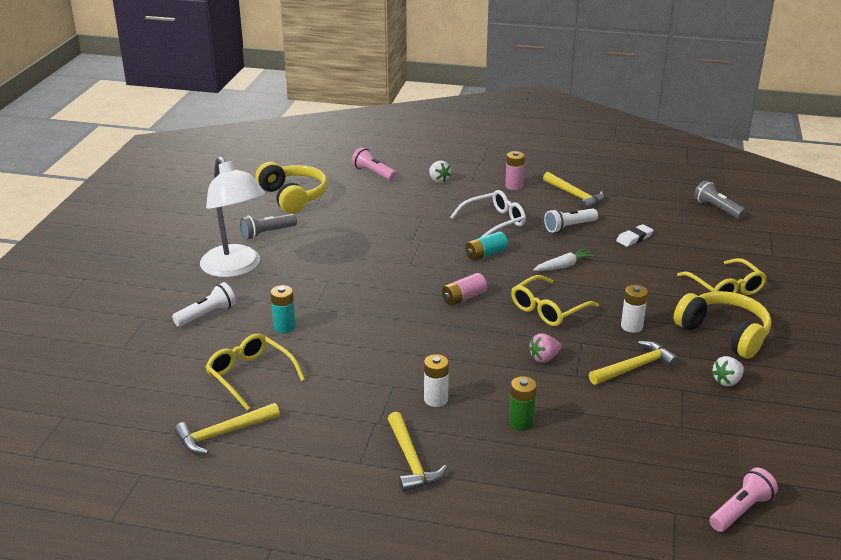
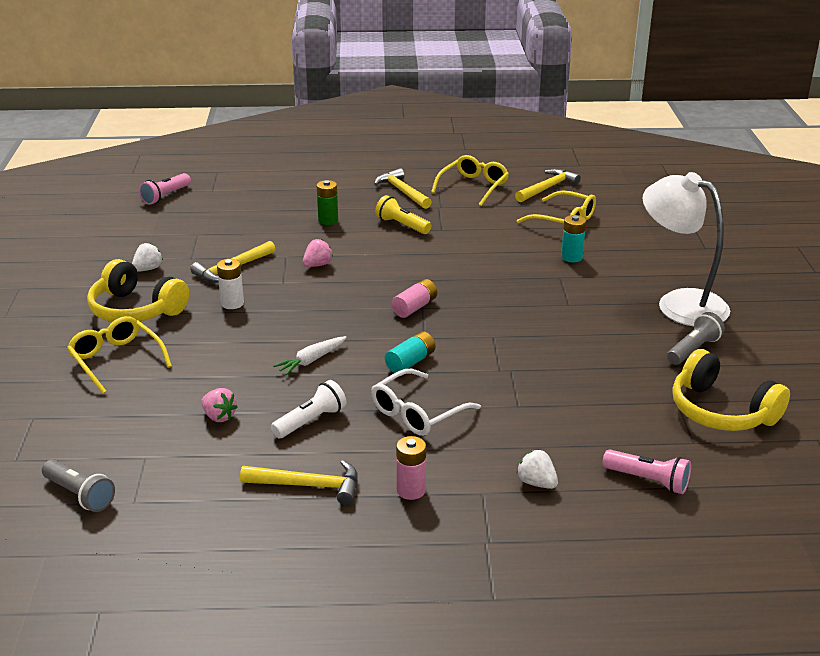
camera: 165 degrees right, 0 degrees up
white flashlight [172,282,236,327] -> none
white battery [424,354,449,407] -> yellow flashlight [375,195,431,234]
yellow glasses [511,275,599,326] -> yellow glasses moved to [431,155,509,206]
yellow hammer [543,172,605,210] -> yellow hammer turned 150 degrees clockwise [240,460,358,505]
white eraser [616,224,654,247] -> pink strawberry [201,388,238,422]

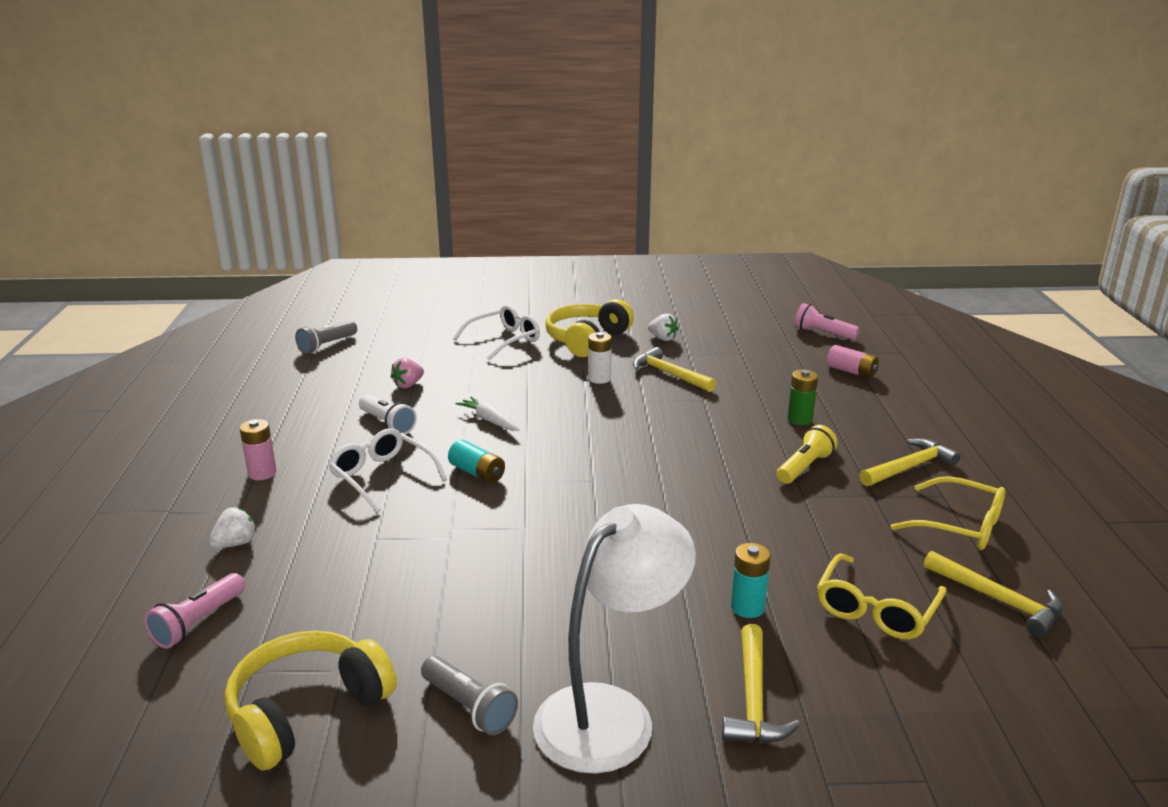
camera: 90 degrees right, 5 degrees down
yellow glasses [67,316,172,394] -> white glasses [453,305,540,361]
yellow hammer [240,460,358,505] -> yellow hammer moved to [722,624,801,743]
pink strawberry [303,239,333,267] -> none
pink battery [391,279,437,318] -> pink battery moved to [827,345,879,379]

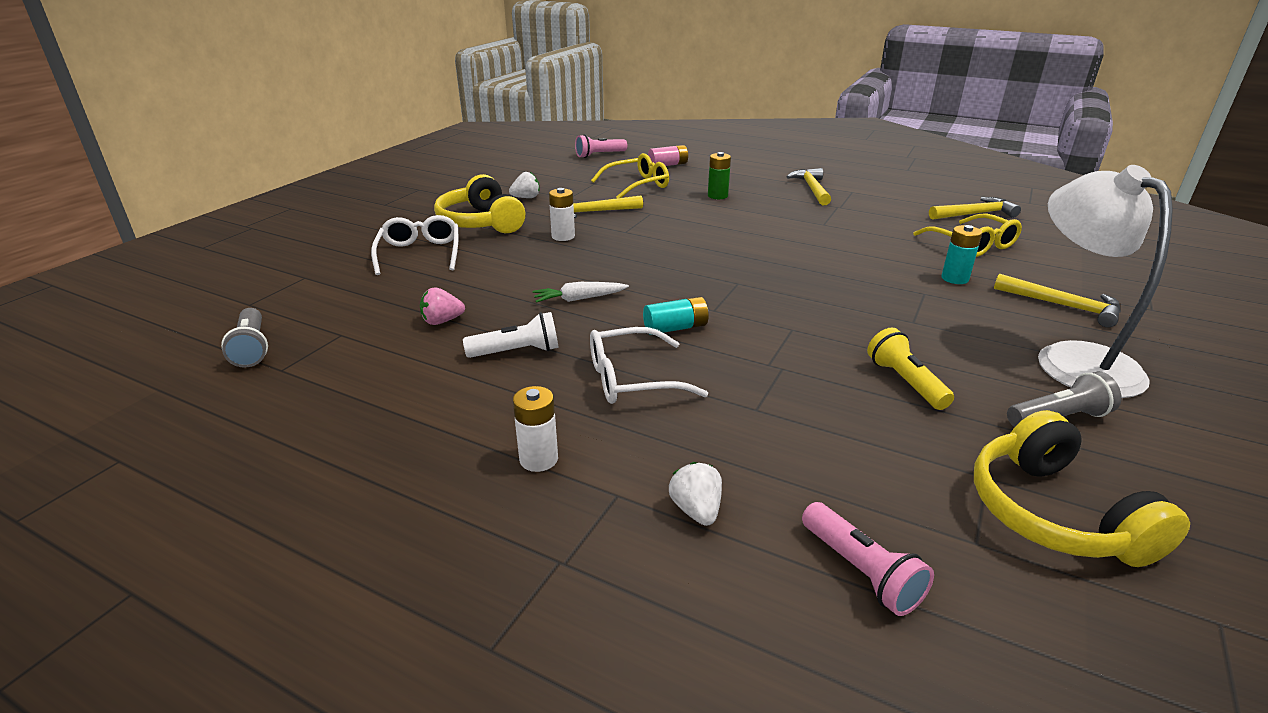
camera: 60 degrees left, 5 degrees up
pink battery [239,419,277,480] -> white battery [513,386,558,472]
pink strawberry [391,358,424,388] -> pink strawberry turned 90 degrees clockwise [420,287,465,325]
yellow flashlight [777,425,838,484] -> yellow flashlight moved to [867,328,954,410]
yellow glasses [891,476,1005,550] -> yellow glasses moved to [591,153,669,198]

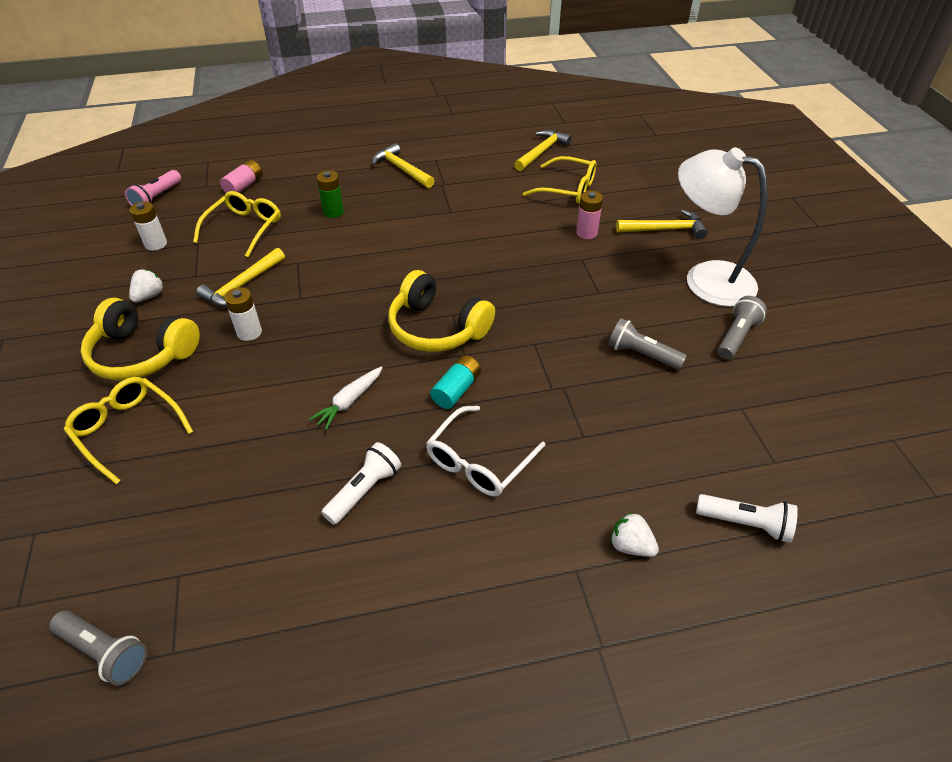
camera: 40 degrees left, 15 degrees up
white glasses [371,215,458,275] -> yellow glasses [64,377,193,485]
pink strawberry [420,287,465,325] -> none
white battery [513,386,558,472] -> white battery moved to [130,201,167,251]
pink flashlight [802,502,934,616] -> white flashlight [696,494,798,543]
yellow flashlight [867,328,954,410] -> grey flashlight [608,318,687,370]
turquoise battery [941,225,982,284] -> pink battery [576,191,603,239]
yellow headphones [974,410,1190,567] -> yellow headphones moved to [388,270,495,352]

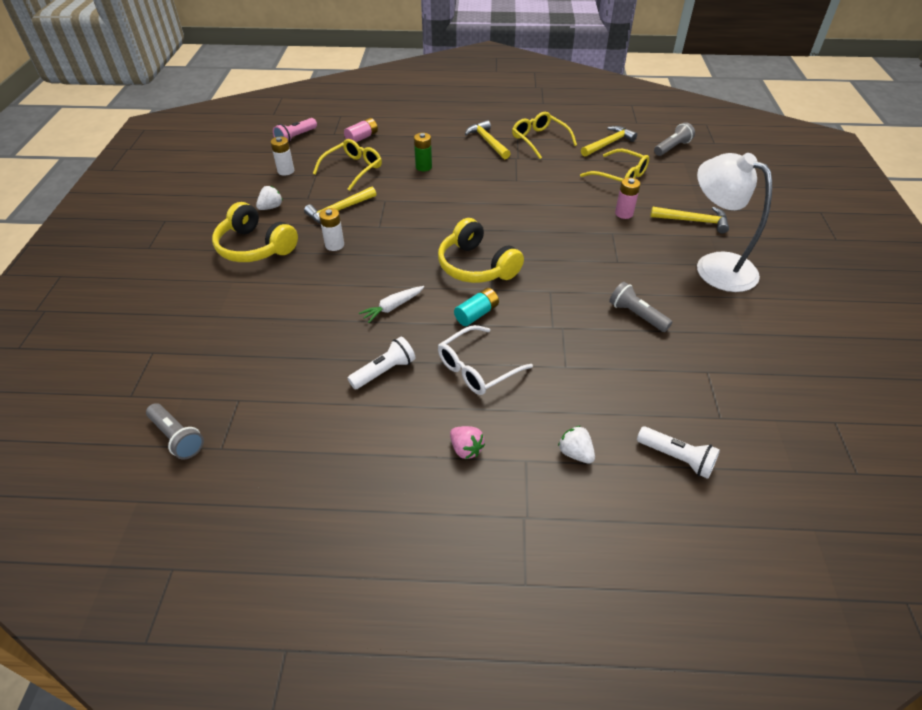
camera: 15 degrees right, 0 degrees up
yellow glasses [64,377,193,485] -> yellow glasses moved to [512,112,577,159]
grey flashlight [717,296,767,359] -> grey flashlight moved to [654,122,695,156]
none -> pink strawberry [450,426,485,459]

